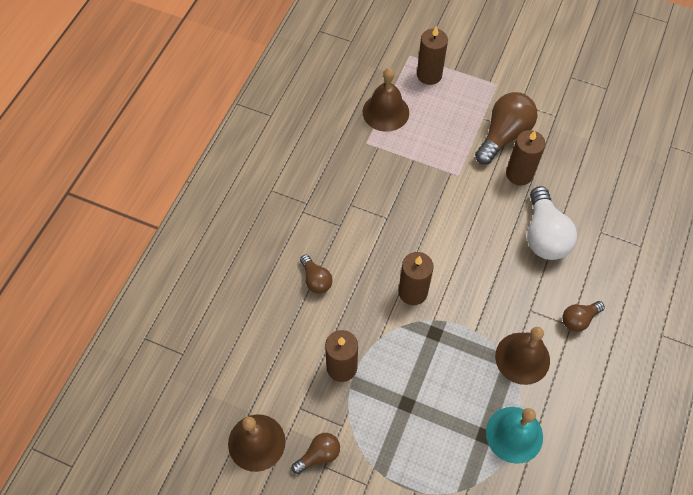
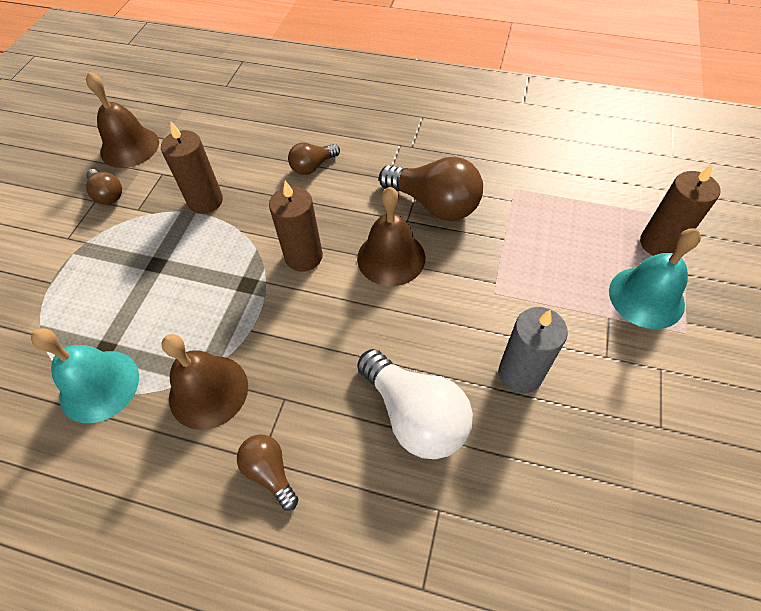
camera: 85 degrees right, 5 degrees down
brown bell [363,68,409,132] -> brown bell moved to [357,187,425,286]
brown light bulb [475,92,537,164] -> brown light bulb moved to [379,156,483,221]
brown candle [506,130,545,185] -> grey candle [499,307,568,393]
white light bulb [527,186,577,260] -> white light bulb turned 120 degrees counterclockwise [357,349,473,459]
none -> turquoise bell [609,228,701,329]

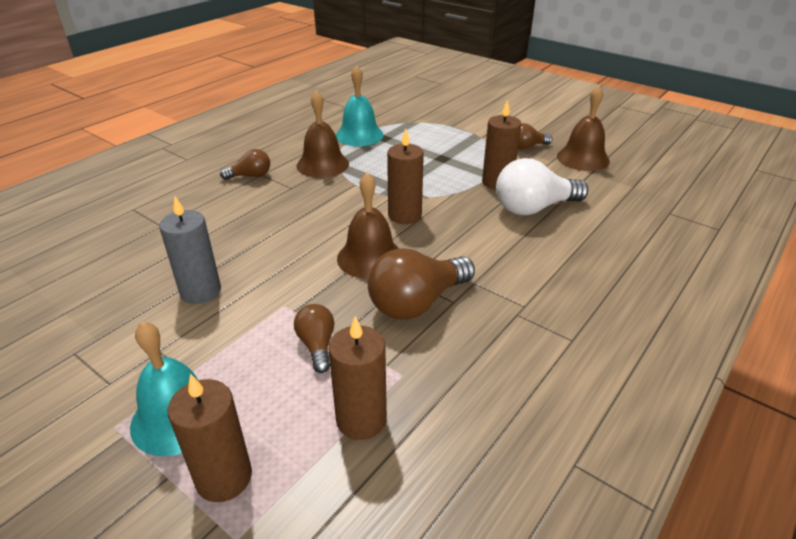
camera: 110 degrees right, 20 degrees down
brown light bulb [288,143,340,175] -> brown light bulb moved to [294,304,335,373]
white light bulb [357,349,473,459] -> white light bulb moved to [496,158,588,215]
none -> brown candle [328,316,387,440]

